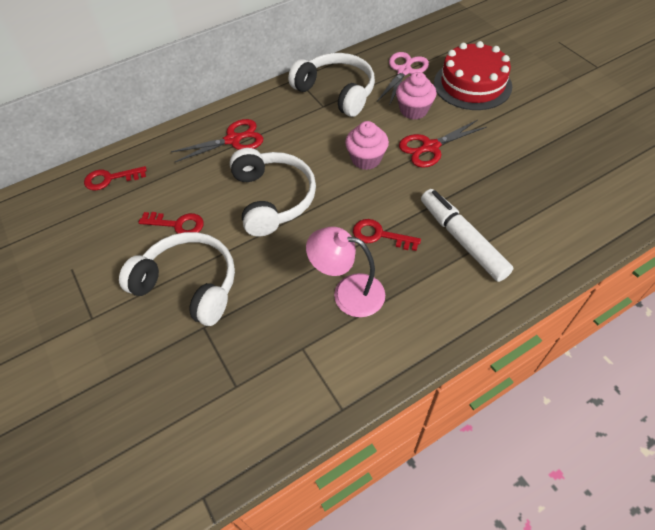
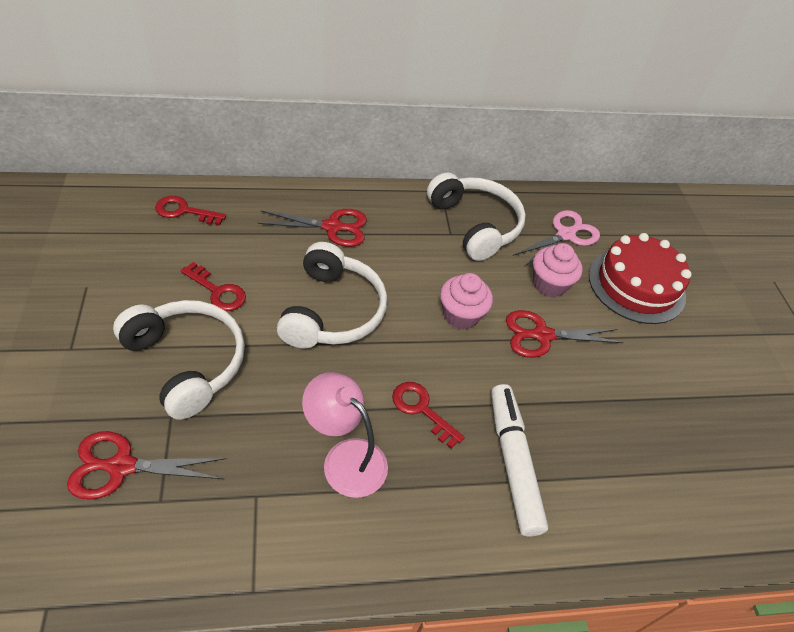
camera: 15 degrees right, 5 degrees down
none -> red scissors [67,431,226,500]

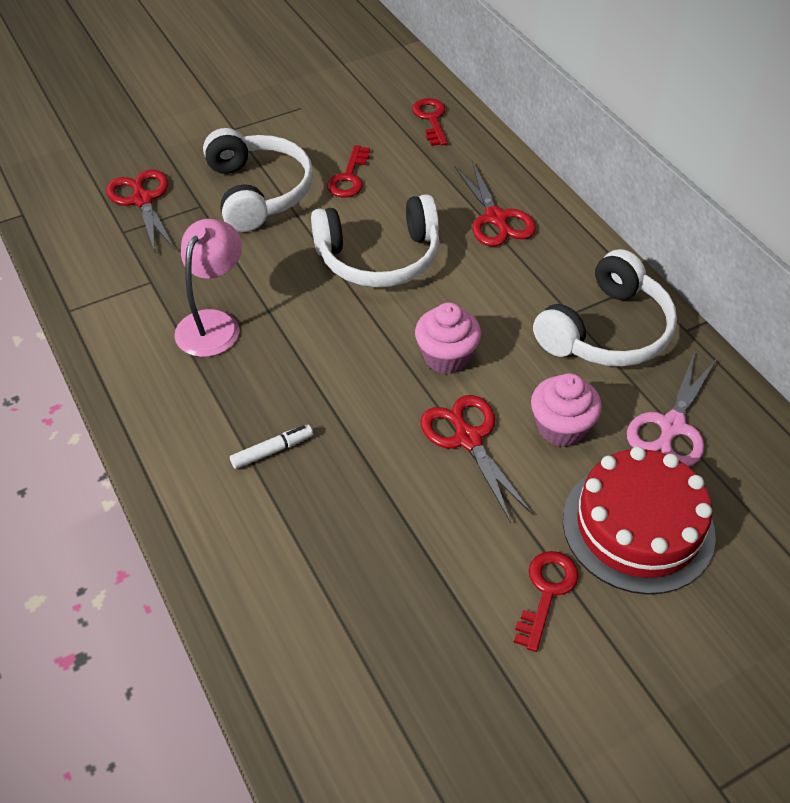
camera: 75 degrees right, 0 degrees up
white headphones [113,300,245,420] -> white headphones turned 45 degrees counterclockwise [203,128,313,232]
red key [392,382,465,449] -> red key moved to [514,551,579,652]
white marker [491,384,548,536] -> white marker [230,425,313,469], size x0.49
pink scissors [512,210,600,267] -> pink scissors turned 90 degrees clockwise [627,352,717,467]

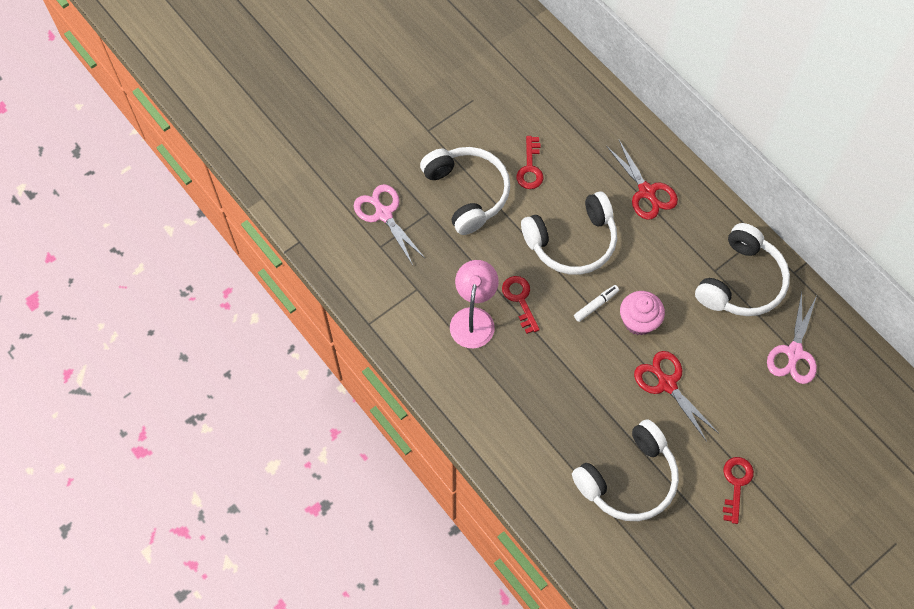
camera: 10 degrees left, 15 degrees up
red scissors [106,170,176,253] -> pink scissors [353,184,426,265]
white marker [230,425,313,469] -> white marker moved to [574,285,619,322]
red key [412,98,448,146] -> red key moved to [502,276,540,334]
pink cupcake [531,373,602,447] -> none
red cake [563,446,716,595] -> none
none -> white headphones [572,419,679,521]

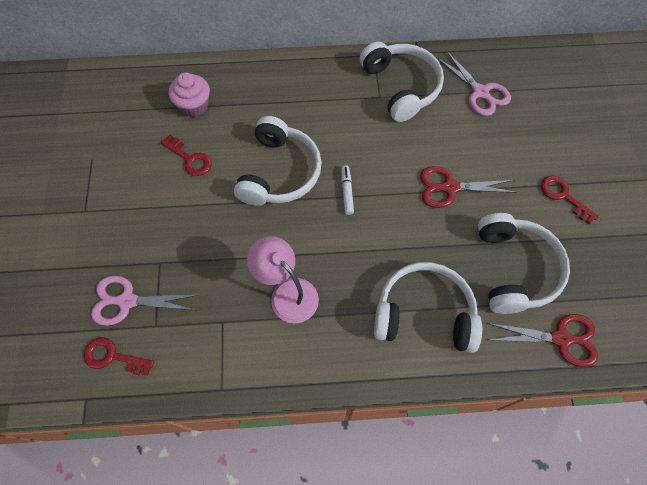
camera: 55 degrees left, 0 degrees up
white headphones [420,147,510,235] -> white headphones moved to [374,262,482,353]
red key [502,276,540,334] -> red key moved to [84,337,154,376]
red scissors [606,140,678,220] -> red scissors moved to [487,314,598,367]
pink cupcake [620,291,665,335] -> pink cupcake moved to [169,73,210,117]

